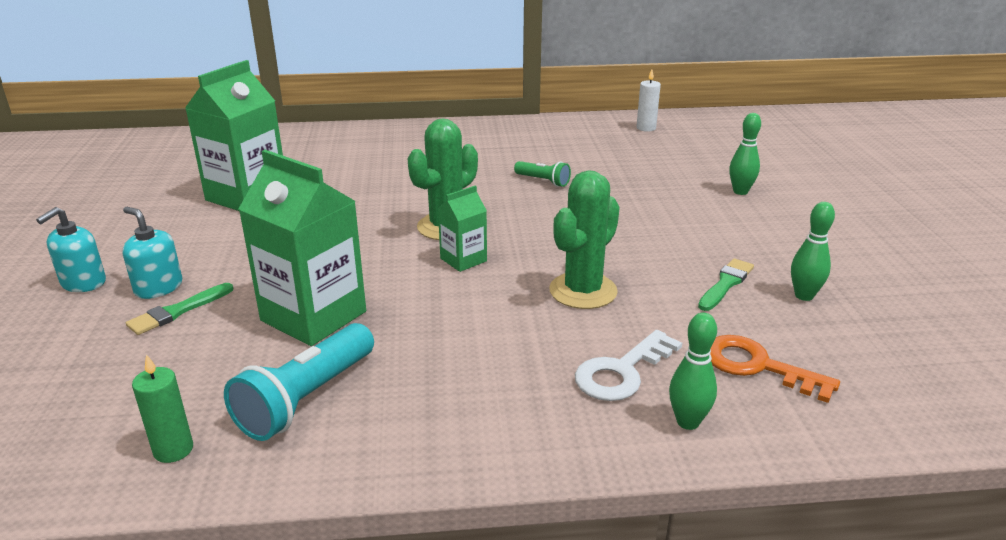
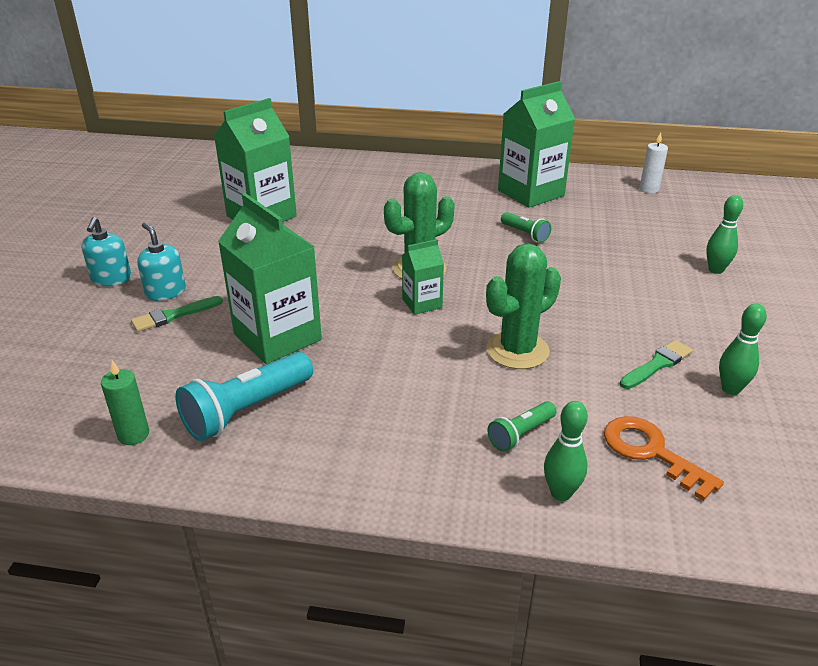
camera: 15 degrees right, 5 degrees up
turquoise soap dispenser [36,207,106,292] -> turquoise soap dispenser turned 45 degrees counterclockwise [81,217,131,286]
white key [575,330,682,401] -> green flashlight [487,401,557,452]
none -> green carton [498,81,575,208]

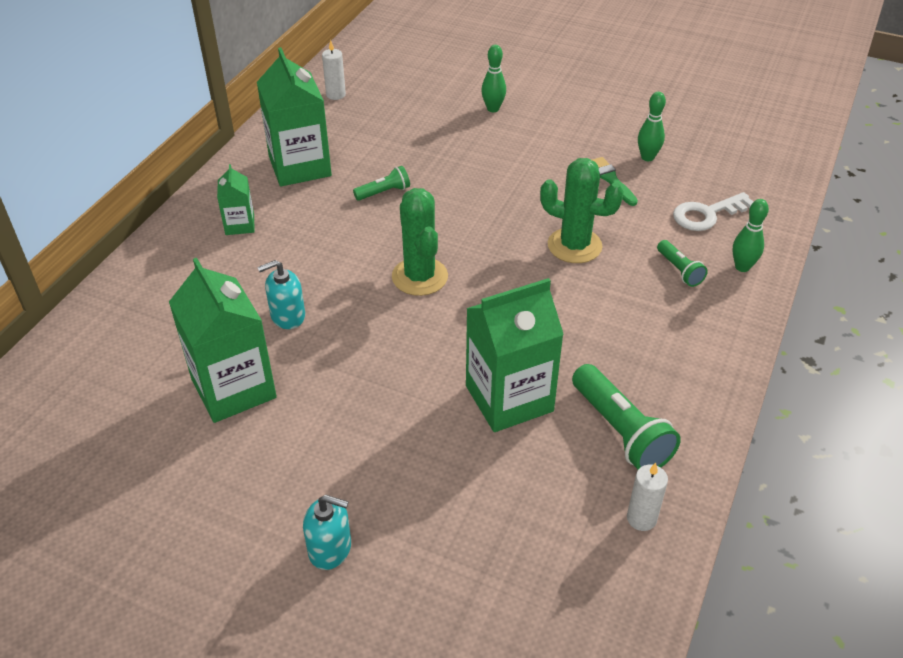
camera: 75 degrees left, 10 degrees up
green candle [101,360,149,445] -> white candle [627,463,668,531]
green brush [131,296,223,332] -> none
turquoise soap dispenser [137,223,186,301] -> turquoise soap dispenser moved to [257,260,305,329]
turquoise flashlight [175,352,313,441] -> green flashlight [572,364,681,469]
green carton [402,239,444,315] -> green carton moved to [217,164,254,235]
green cactus [486,243,561,369] -> green cactus turned 45 degrees counterclockwise [540,158,624,263]
orange key [604,416,724,501] -> white key [673,192,753,231]

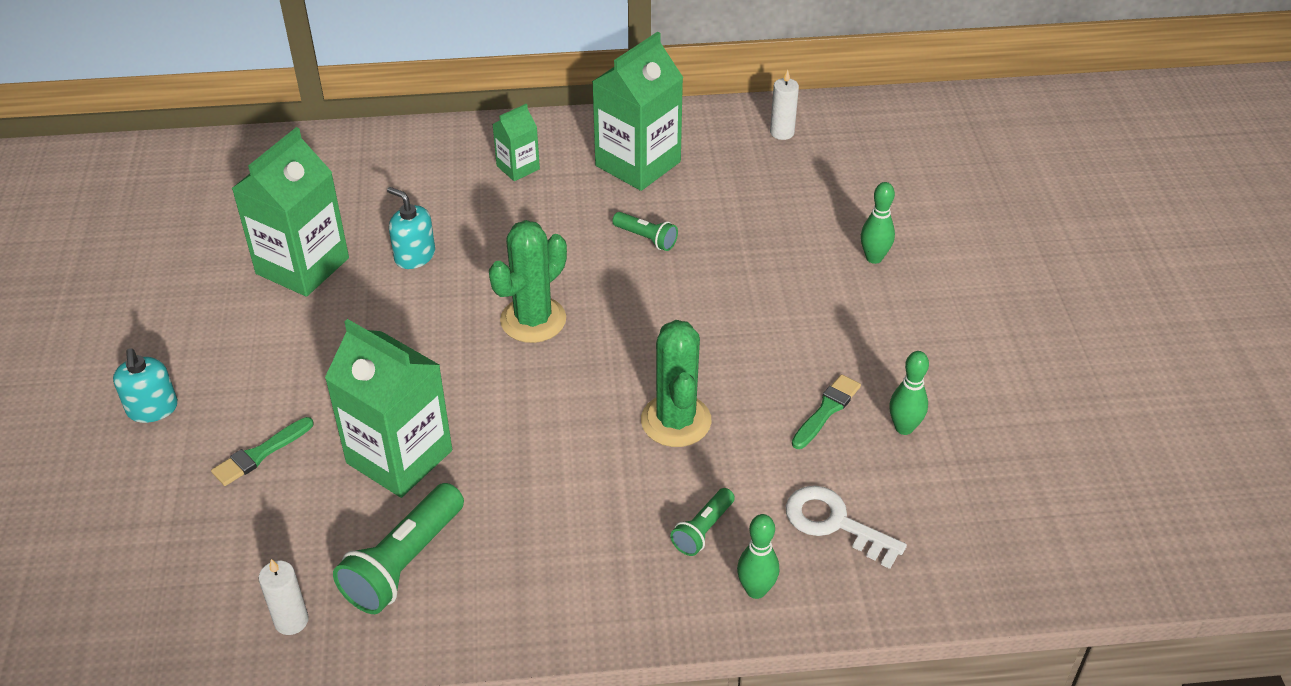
camera: 60 degrees right, 0 degrees up
none -> green brush [211,417,314,486]

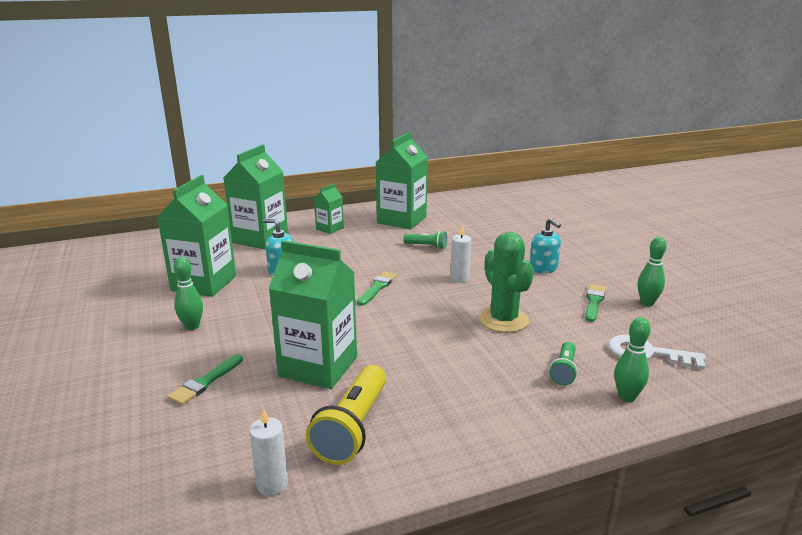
camera: 15 degrees left, 20 degrees down
turquoise soap dispenser [113,348,178,423] -> turquoise soap dispenser moved to [530,218,561,273]
green flashlight [333,483,464,614] -> yellow flashlight [306,365,386,465]
green cactus [489,220,567,343] -> green brush [357,271,397,306]
white candle [770,69,799,140] -> white candle moved to [450,225,471,283]
green bowling pin [861,182,895,264] -> green bowling pin moved to [174,257,203,330]
none -> green carton [224,144,288,249]

